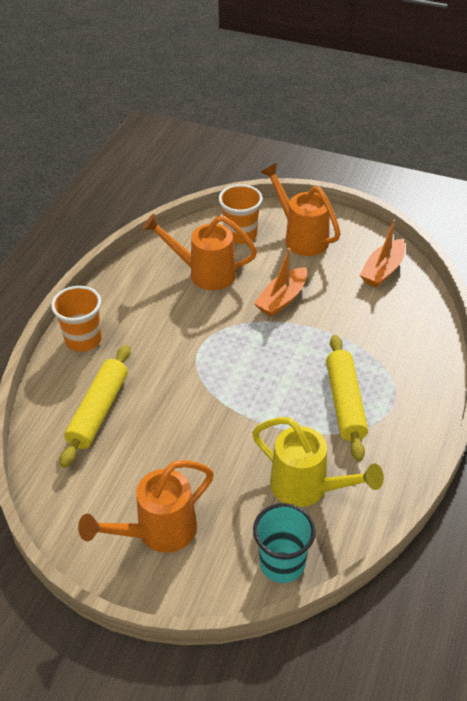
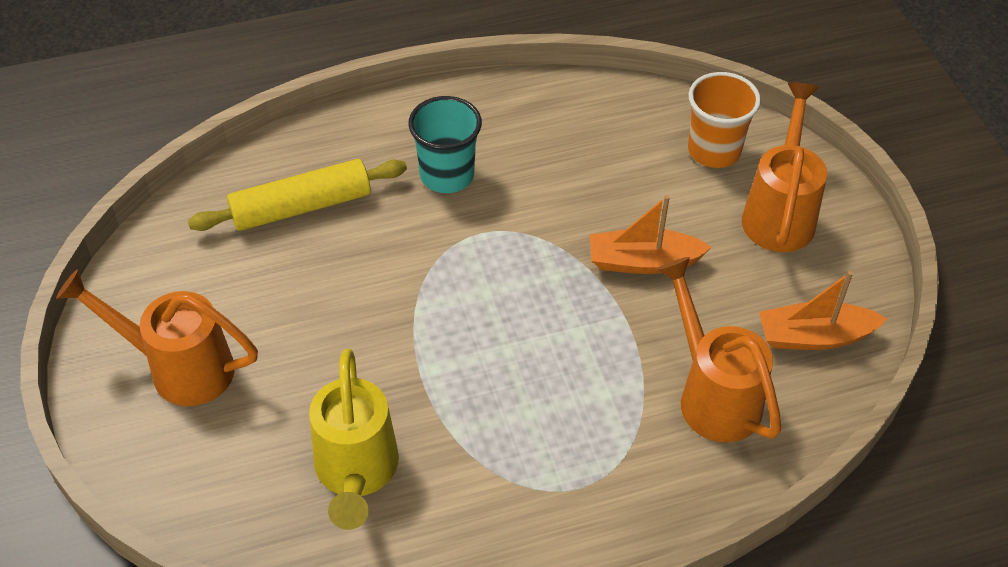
camera: 50 degrees right, 5 degrees up
orange cup [51,286,102,352] -> none
orange watering can [142,214,257,290] -> orange watering can moved to [657,257,781,443]
turquoise cup [253,503,316,583] -> turquoise cup moved to [409,96,482,193]
yellow rolling pin [326,335,368,461] -> none

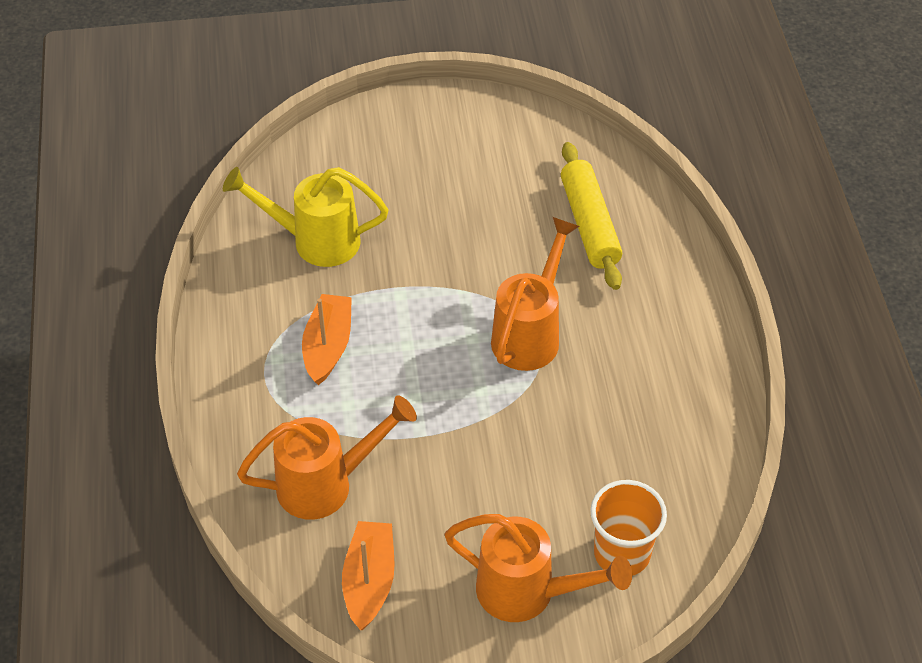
camera: 100 degrees right, 0 degrees up
orange watering can [56,269,258,406] -> orange watering can moved to [491,217,579,371]
turquoise cup [409,96,482,193] -> none
orange boat [590,195,712,274] -> orange boat moved to [302,294,352,385]

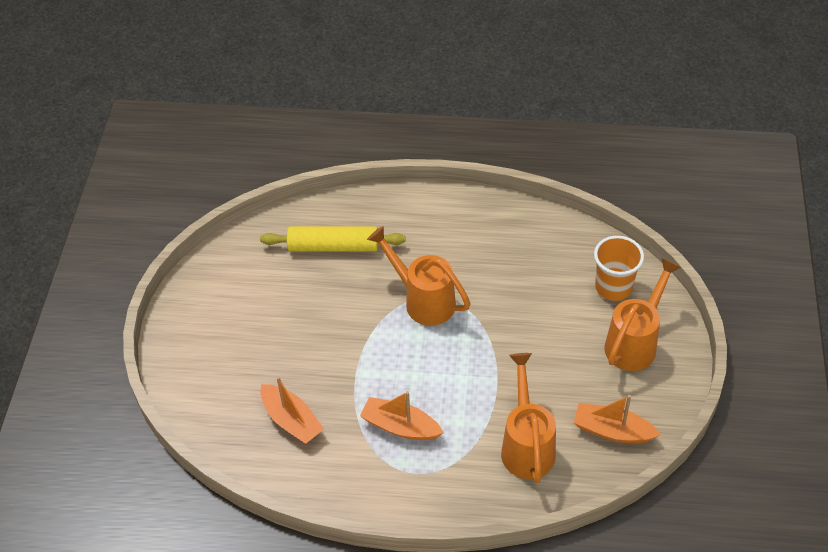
camera: 75 degrees left, 0 degrees up
yellow watering can [223,167,389,267] -> orange boat [260,376,324,444]

